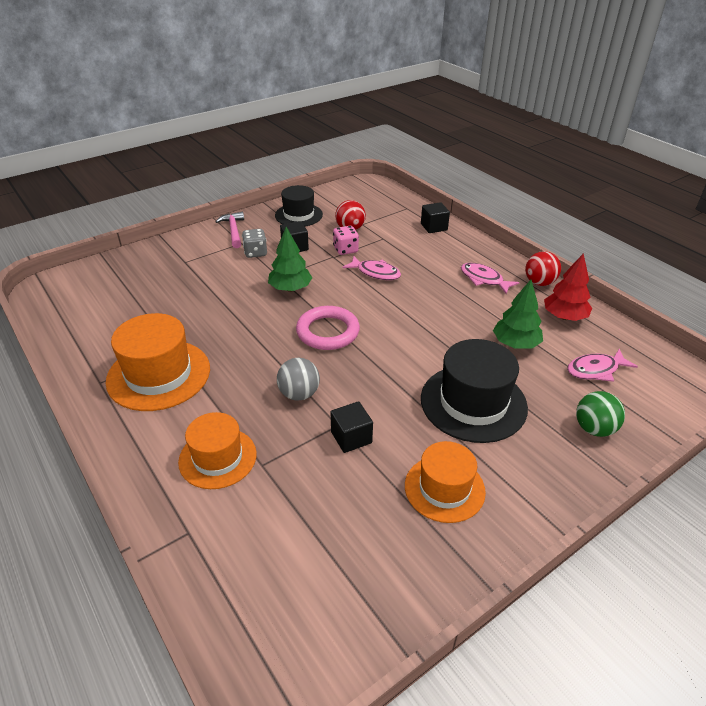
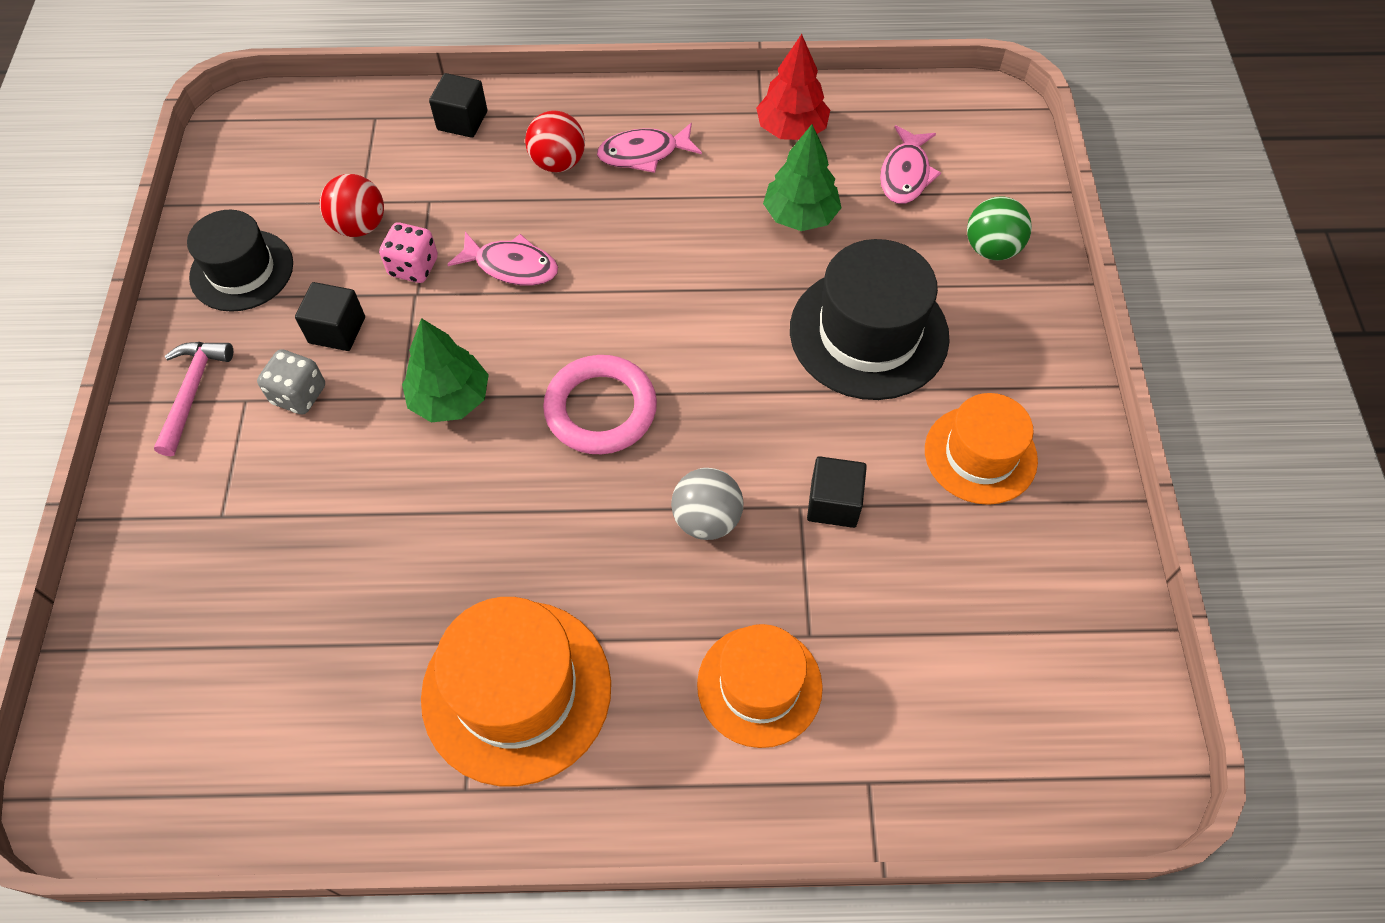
camera: 55 degrees left, 20 degrees up
pink hammer [215,212,244,248] -> pink hammer turned 75 degrees clockwise [154,342,233,456]
pink fish [342,256,401,280] -> pink fish turned 45 degrees clockwise [447,232,558,286]
red ball [525,251,561,286] -> red ball moved to [525,111,585,172]

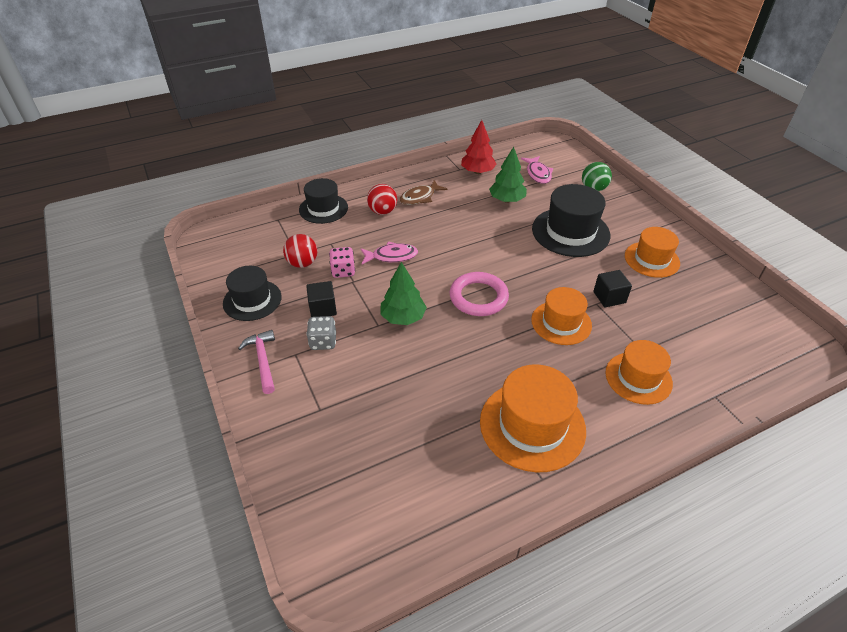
camera: 25 degrees left, 15 degrees down
black cube [429,73,487,138] -> black hat [299,178,348,224]
pink fish [597,123,702,173] -> brown fish [399,180,447,205]
grey ball [671,468,744,540] -> orange hat [531,287,592,345]

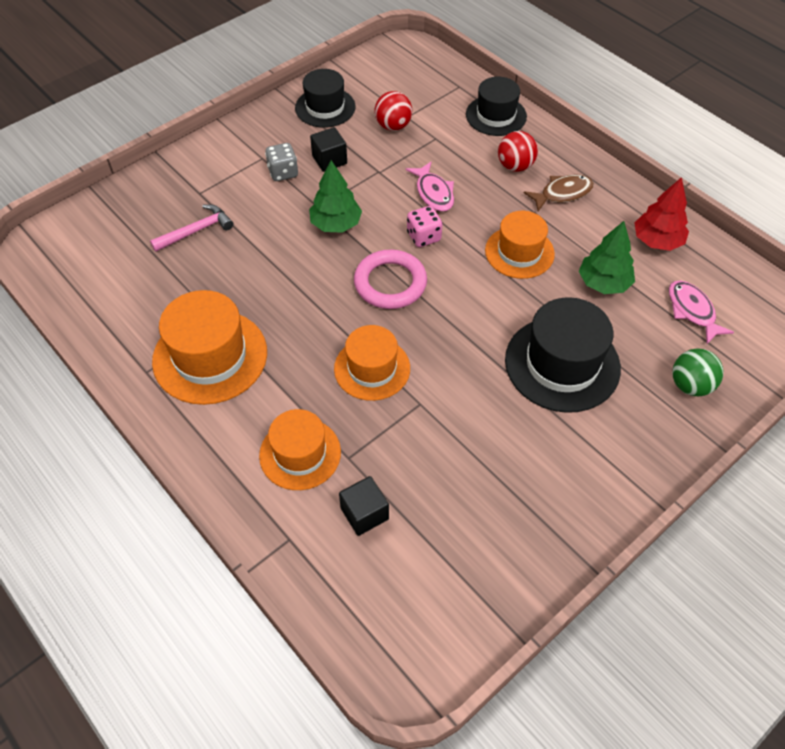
camera: 75 degrees right, 10 degrees up
pink hammer [238,330,275,394] -> pink hammer moved to [150,204,233,252]
pink dice [329,247,355,278] -> pink dice moved to [407,206,442,247]
brown fish [399,180,447,205] -> brown fish turned 120 degrees clockwise [524,174,594,211]
pink fish [521,156,553,184] -> pink fish turned 90 degrees clockwise [669,280,734,344]
black cube [593,270,632,307] -> black cube moved to [339,476,389,536]
orange hat [625,227,680,278] -> orange hat moved to [485,211,555,279]

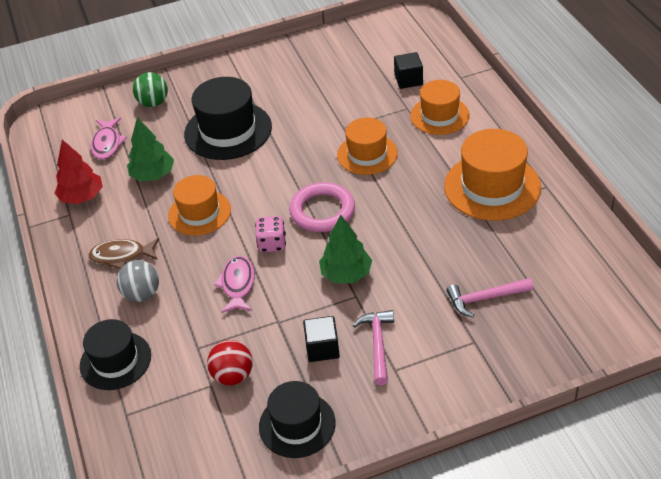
camera: 155 degrees left, 10 degrees down
grey dice [265,143,298,181] -> pink hammer [353,310,394,385]
red ball [498,131,538,172] -> grey ball [117,260,159,302]

